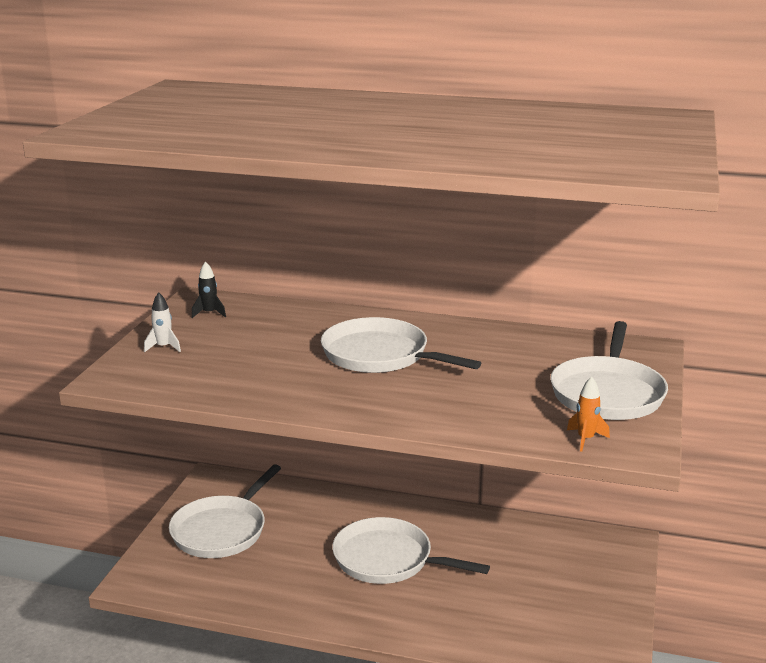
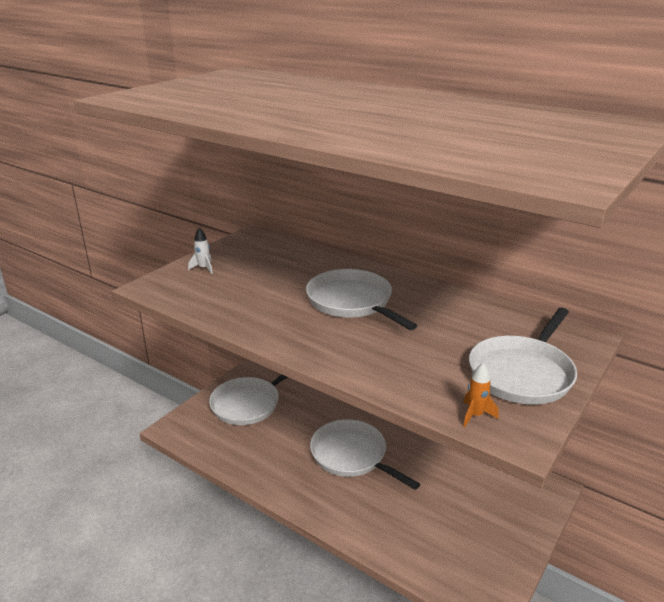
camera: 20 degrees right, 5 degrees up
black rocket [191,261,226,318] -> none

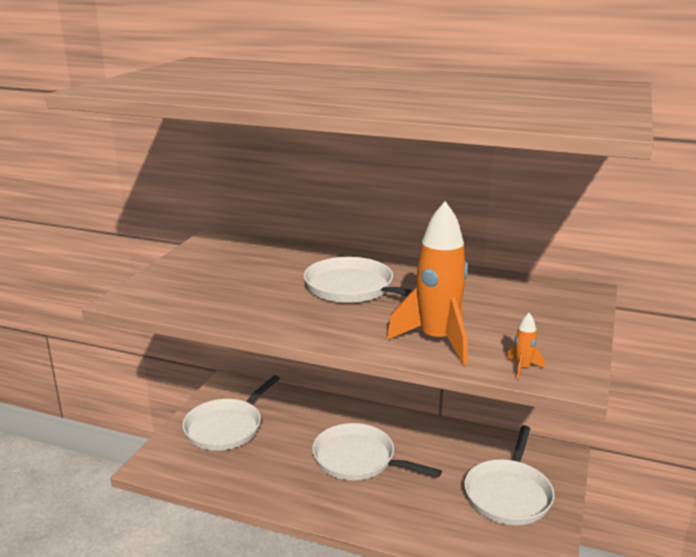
camera: 15 degrees left, 5 degrees down
white rocket [188,227,213,274] -> none
white pan [469,308,577,405] -> white pan moved to [464,425,554,525]
none -> orange rocket [387,201,468,365]

